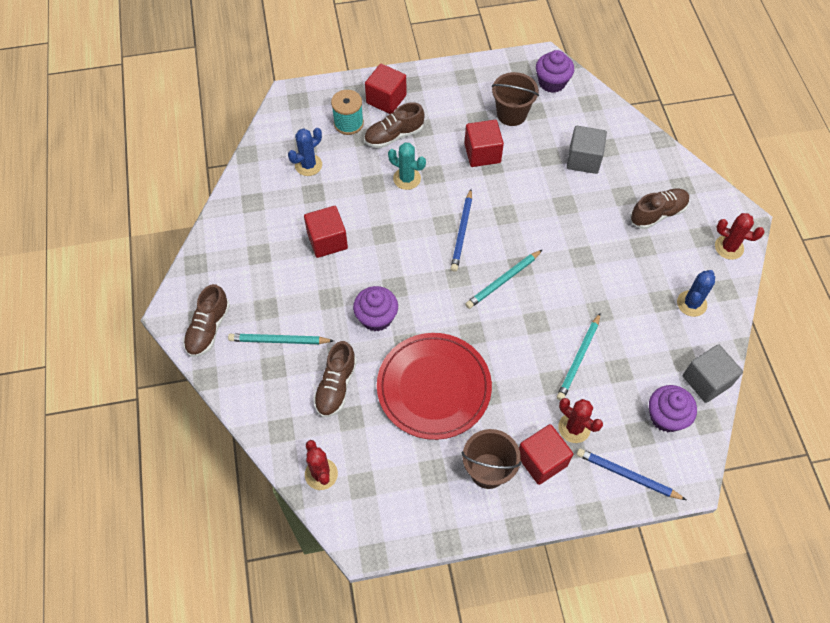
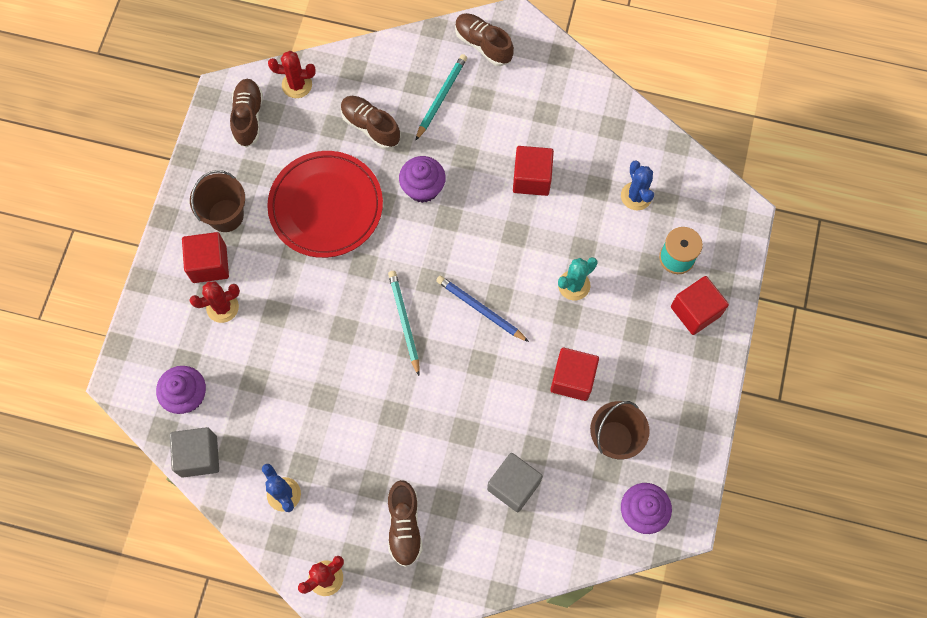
camera: 115 degrees right, 10 degrees up
brown shoe [364,102,425,148] -> brown shoe moved to [230,79,263,148]
turquoise pencil [557,313,600,400] -> none
blue pencil [576,448,686,500] -> none

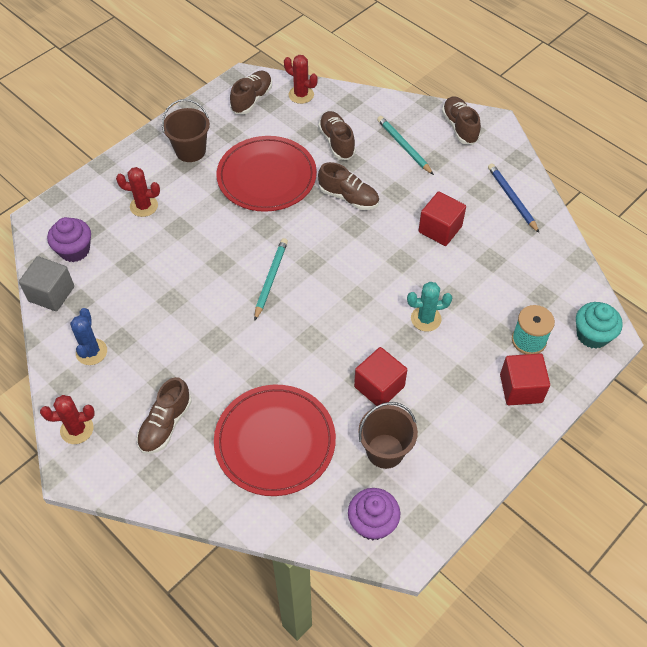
camera: 30 degrees right, 15 degrees down
red cube [182,232,229,283] -> none
purple cupcake [399,156,446,203] -> brown shoe [318,162,379,210]
turquoise pencil [415,54,467,141] -> turquoise pencil turned 90 degrees counterclockwise [377,116,434,175]
blue pencil [436,276,529,342] -> blue pencil moved to [488,163,539,233]
grey cube [487,453,543,512] -> red plate [214,385,336,496]
blue cactus [621,160,654,210] -> none
none -> turquoise cupcake [576,302,623,349]

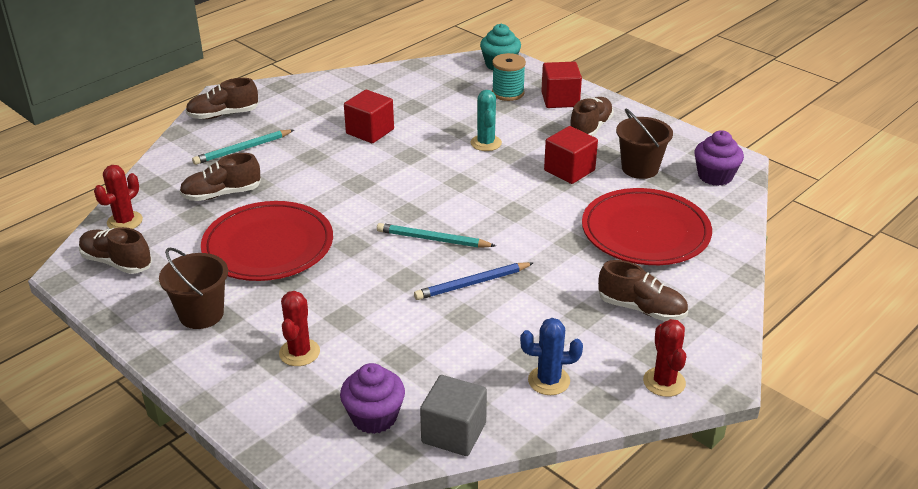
camera: 90 degrees left, 20 degrees down
brown shoe [318,162,379,210] -> brown shoe moved to [570,97,614,137]
blue pencil [488,163,539,233] -> blue pencil moved to [414,262,533,300]

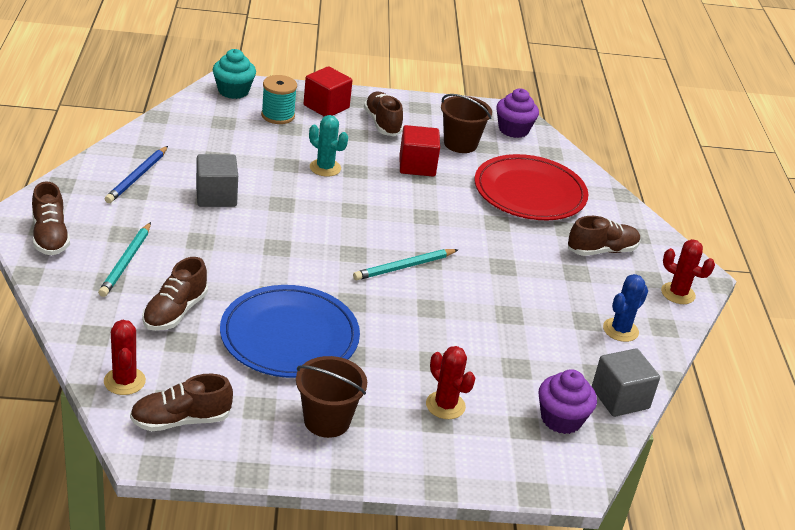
camera: 50 degrees left, 0 degrees up
brown shoe [186,78,258,119] -> brown shoe turned 45 degrees counterclockwise [32,181,70,255]
red plate [201,201,333,281] -> blue plate [220,285,360,378]
red cube [344,90,394,143] -> grey cube [196,154,238,207]
blue pencil [414,262,533,300] -> blue pencil moved to [105,146,168,203]

